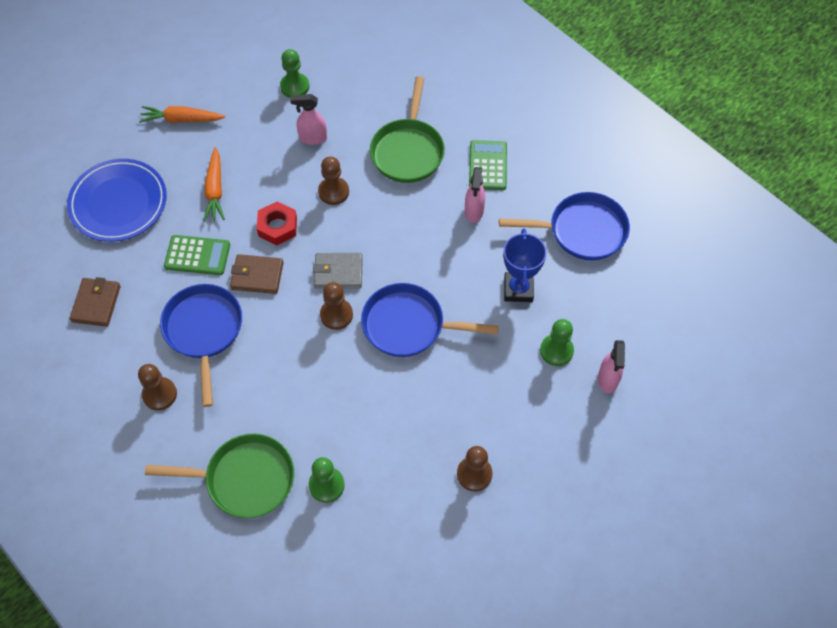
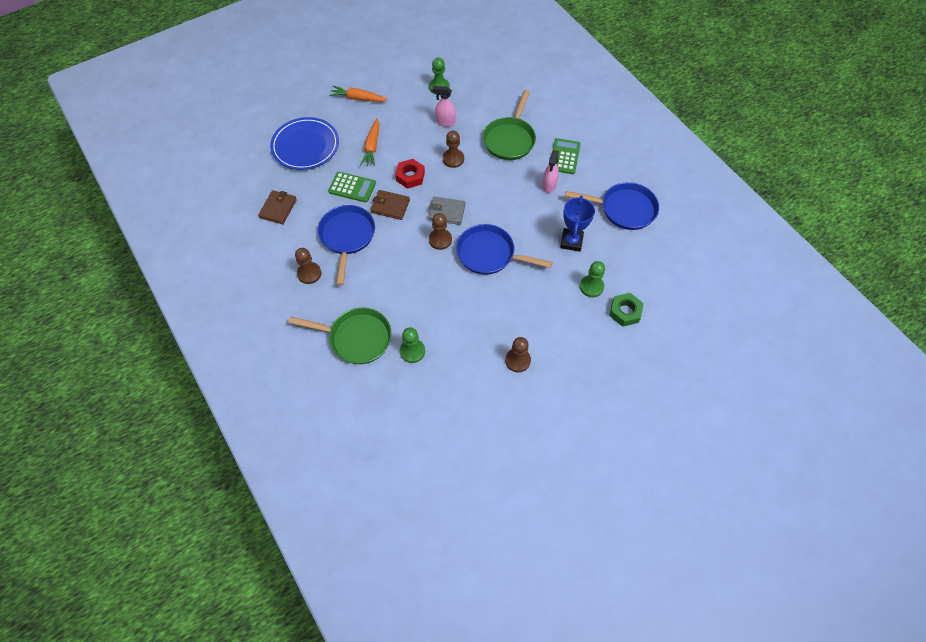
camera: 10 degrees right, 0 degrees up
pink spray bottle [598,340,625,394] -> green nut [609,293,644,327]

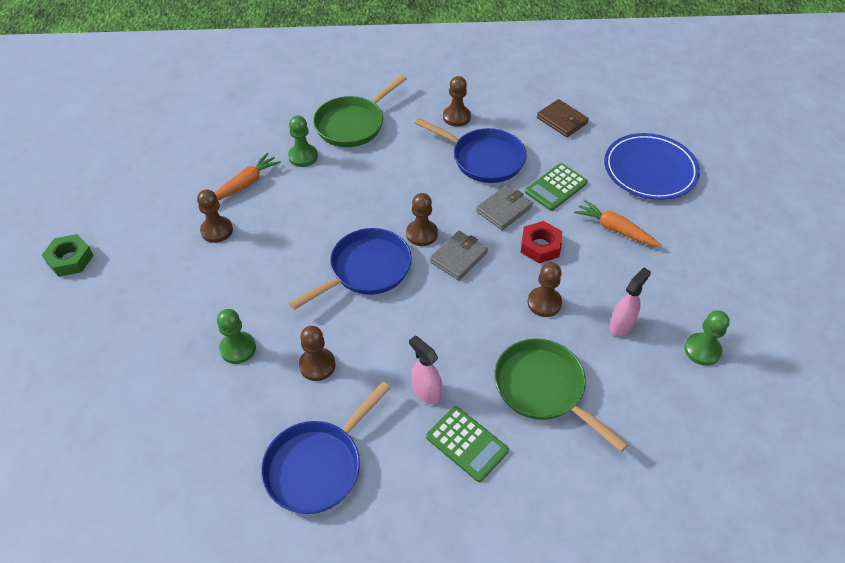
camera: 120 degrees right, 10 degrees down
orange carrot [329,86,388,102] -> orange carrot moved to [215,153,281,200]
brown wallet [370,190,410,220] -> grey wallet [476,185,532,230]
blue trophy [560,195,595,252] -> brown pawn [299,326,335,381]
green nut [609,293,644,327] -> green nut moved to [42,234,94,277]

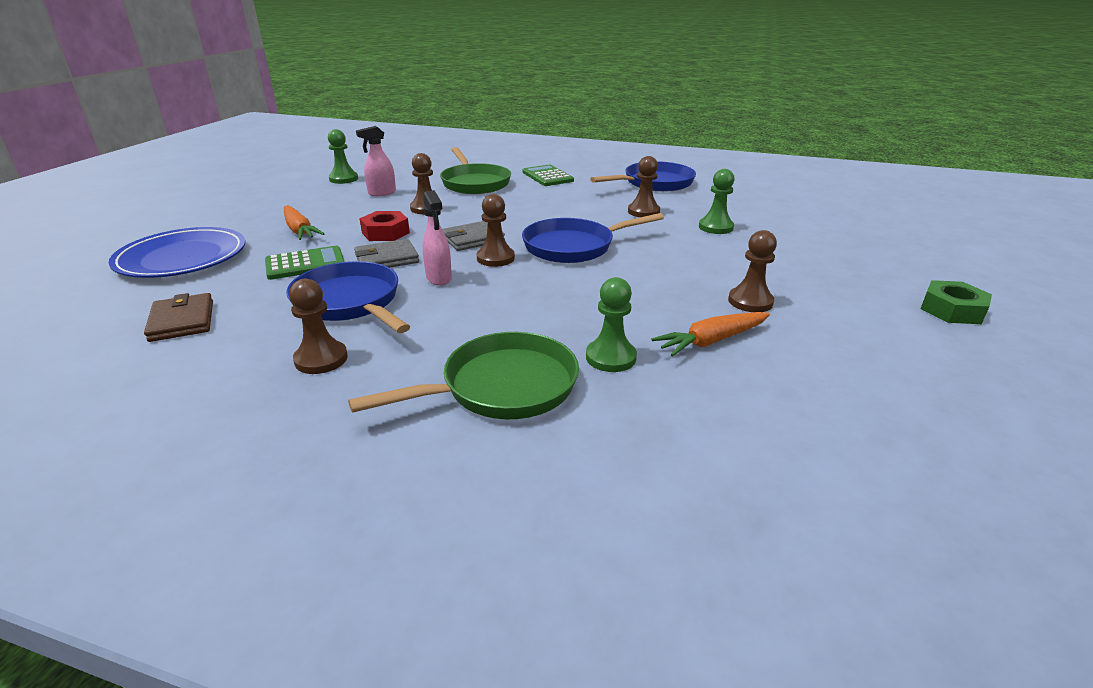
camera: 160 degrees left, 20 degrees down
pink spray bottle [409,335,442,404] -> pink spray bottle moved to [423,190,452,286]

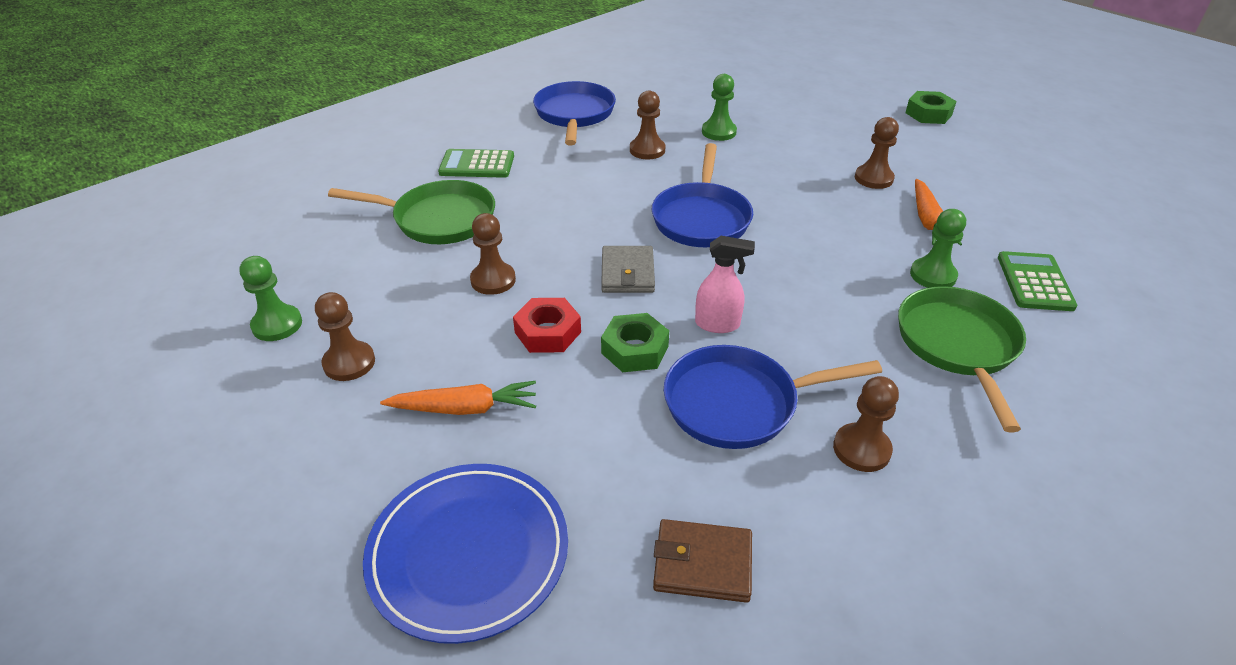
camera: 60 degrees left, 10 degrees up
green calculator [265,246,345,280] -> green calculator moved to [998,251,1078,311]
grey wallet [354,239,419,268] -> green nut [601,313,669,372]
pink spray bottle [356,126,396,196] -> none
brown pawn [477,194,515,267] -> brown pawn moved to [315,292,375,381]

